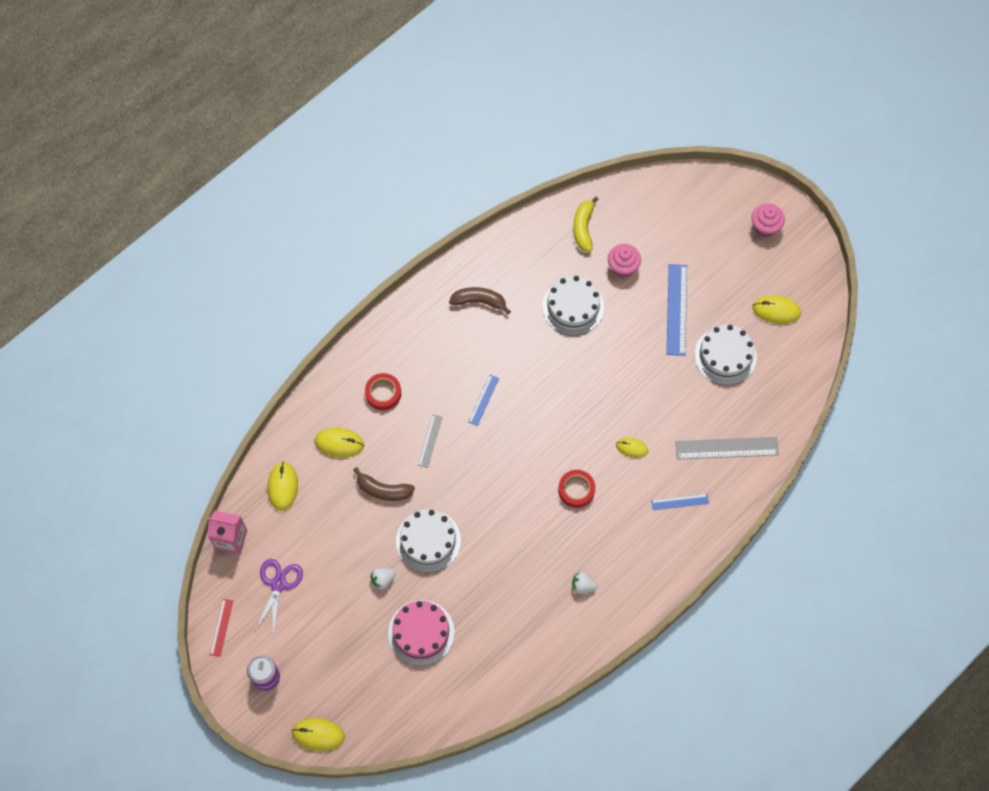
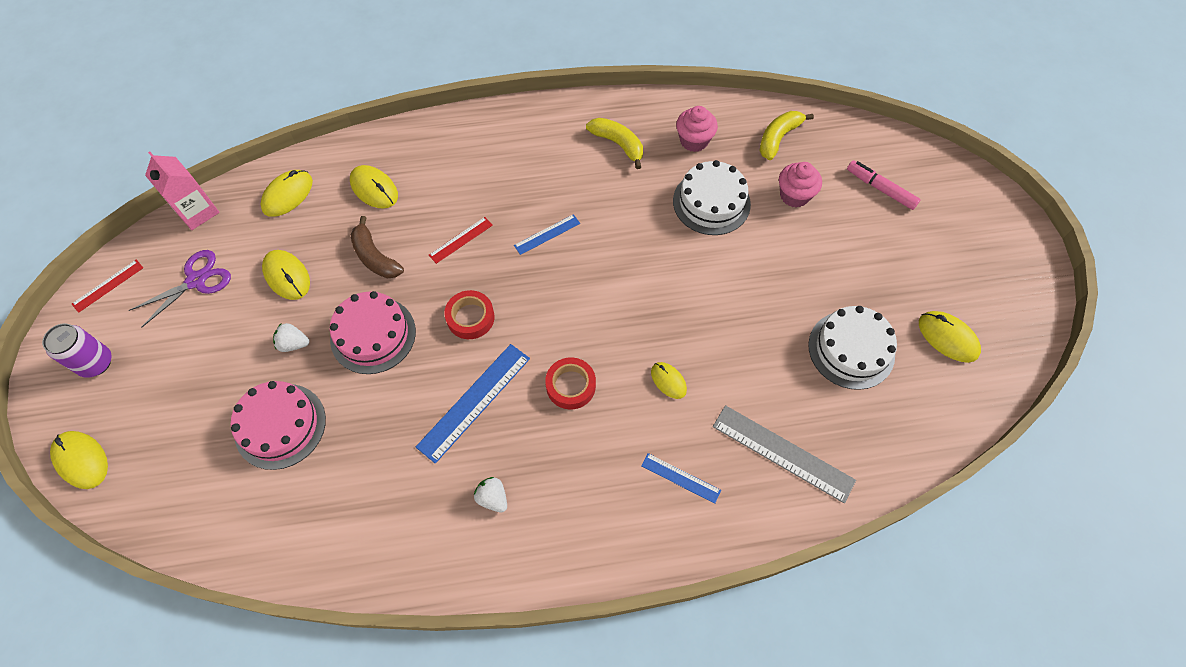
camera: 35 degrees right, 5 degrees down
red tape [365,373,401,410] -> red tape moved to [444,290,494,339]
white cake [396,509,461,573] -> pink cake [330,291,416,374]
grey ruler [418,415,442,468] -> red ruler [429,217,493,264]
brown banana [449,287,511,314] -> yellow banana [586,118,643,169]
blue ruler [667,264,687,356] -> blue ruler moved to [416,344,530,464]
pink cupcake [751,203,785,237] -> pink cupcake moved to [676,106,718,152]
none -> yellow mouse [262,250,310,300]
none -> pink marker [847,161,921,210]

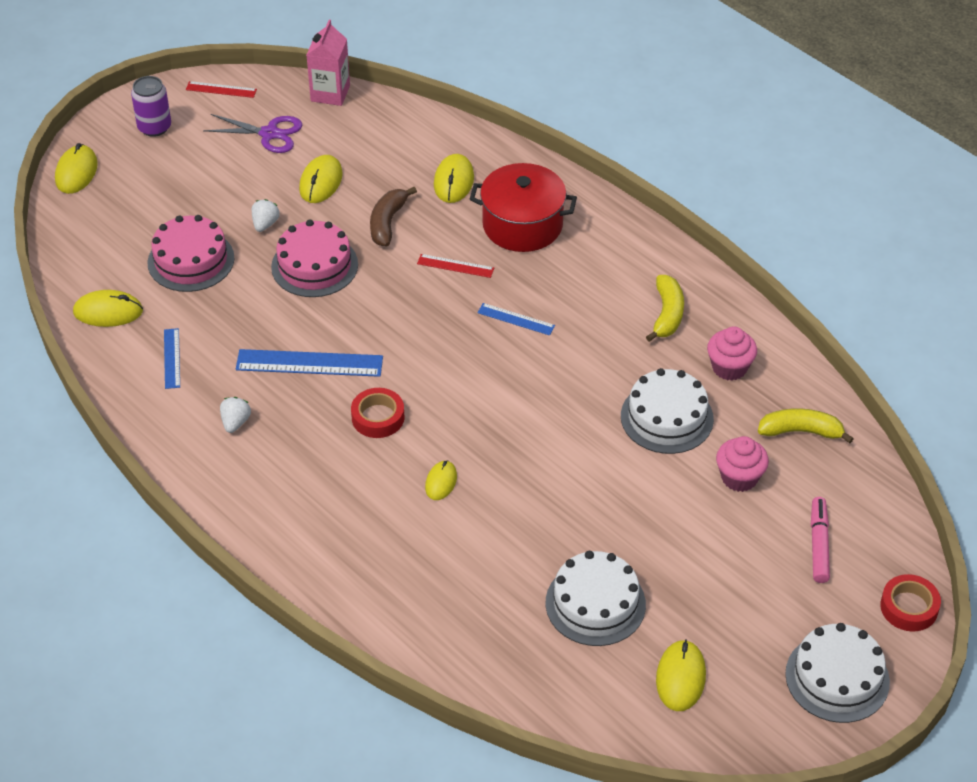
camera: 55 degrees right, 15 degrees down
yellow mouse [260,170,313,217] -> yellow mouse moved to [73,290,143,327]
white strawberry [273,323,309,352] -> white strawberry turned 45 degrees clockwise [252,199,280,232]
red tape [444,290,494,339] -> red tape moved to [880,574,941,632]
blue ruler [641,453,721,504] -> blue ruler moved to [164,328,180,389]
grey ruler [713,405,856,503] -> none
none -> red pot [470,163,577,252]
none -> white cake [785,623,890,723]

